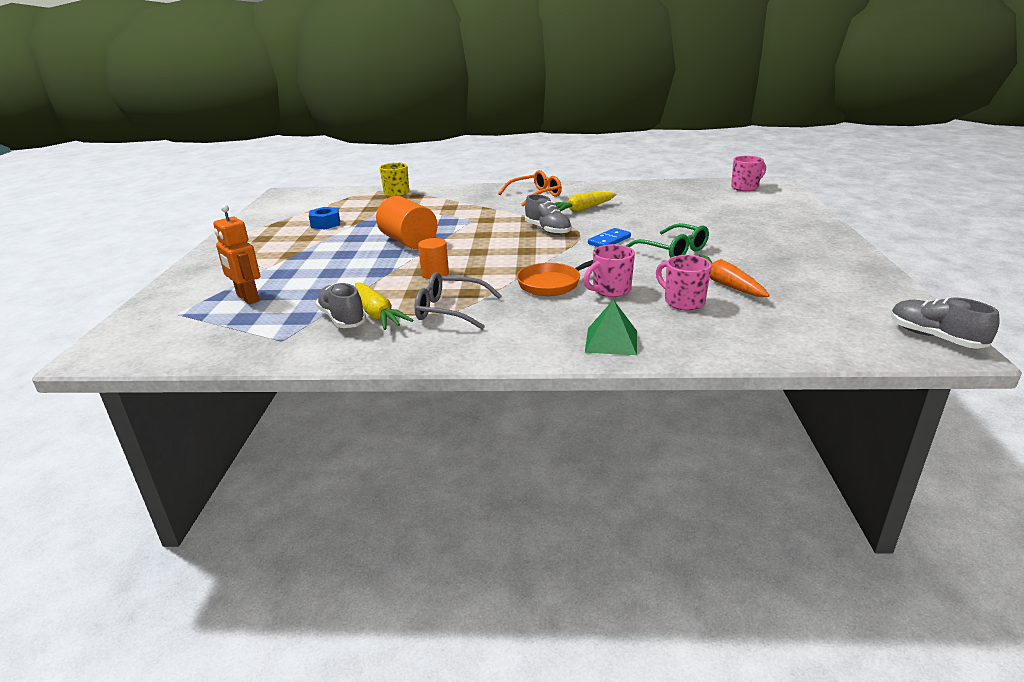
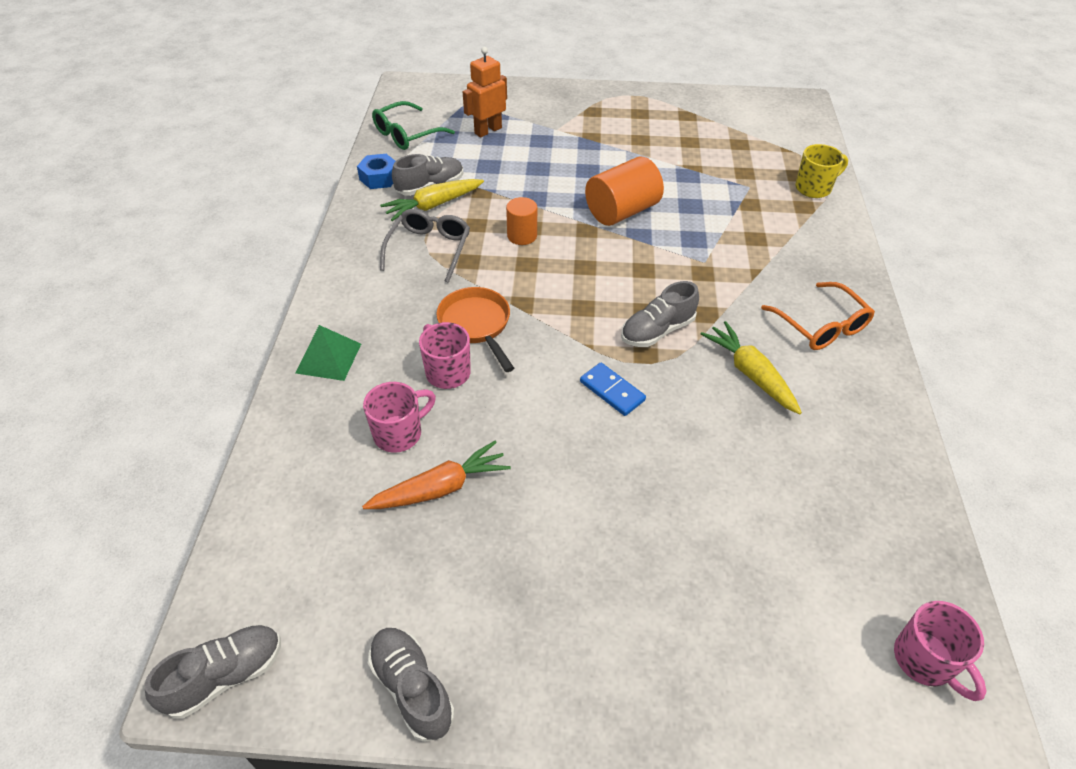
camera: 90 degrees right, 20 degrees up
blue nut [309,207,340,229] -> blue nut moved to [357,154,395,189]
green glasses [626,223,709,258] -> green glasses moved to [372,101,455,150]
none -> grey shoe [368,628,455,742]

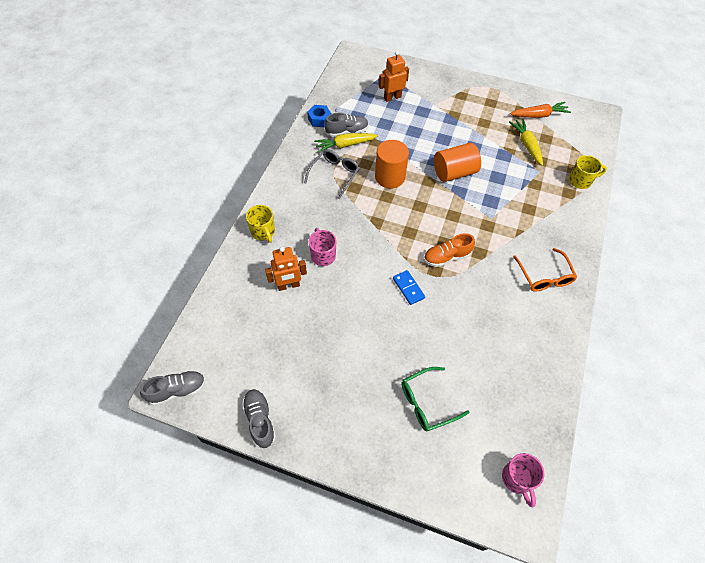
camera: 15 degrees right, 10 degrees up
green pyramid [295,325,361,381] -> yellow mug [246,205,275,243]
orange carrot [362,440,511,509] -> orange carrot moved to [510,102,571,118]
pink mug [363,382,436,453] -> orange robot [265,247,307,291]
green glasses [372,101,455,150] -> green glasses moved to [402,367,469,432]
orange pan [436,287,514,372] -> none
orange cylinder [506,197,537,245] -> orange cylinder [375,140,409,188], size x1.70
grey shoe [621,281,699,347] -> orange shoe [424,233,475,267]
yellow carrot [701,321,802,414] -> yellow carrot moved to [509,119,543,166]

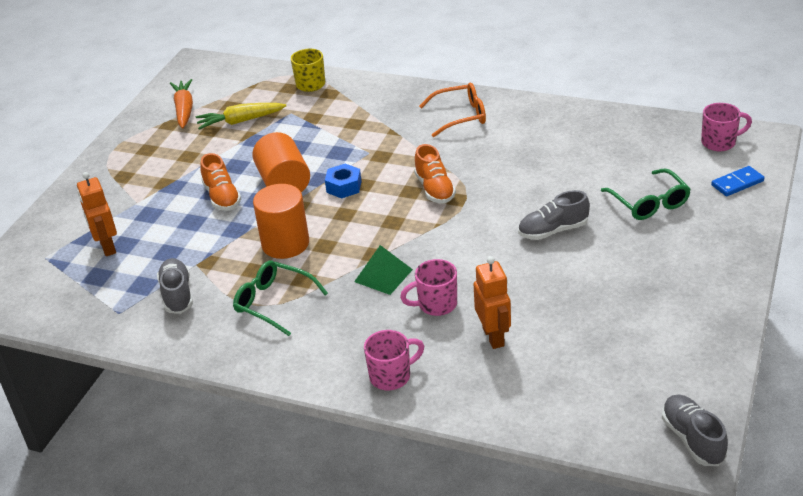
camera: 85 degrees left, 20 degrees down
grey shoe [242,389,276,448] -> grey shoe moved to [518,190,590,240]
yellow mug [246,205,275,243] -> pink mug [364,330,424,390]
grey glasses [304,149,360,199] -> green glasses [233,261,328,336]
blue nut [307,105,331,127] -> blue nut moved to [325,164,362,199]
yellow carrot [314,133,378,153] -> none
blue domino [393,270,425,305] -> blue domino moved to [711,166,764,196]
none -> orange shoe [200,153,241,211]
none -> green pyramid [354,245,413,295]

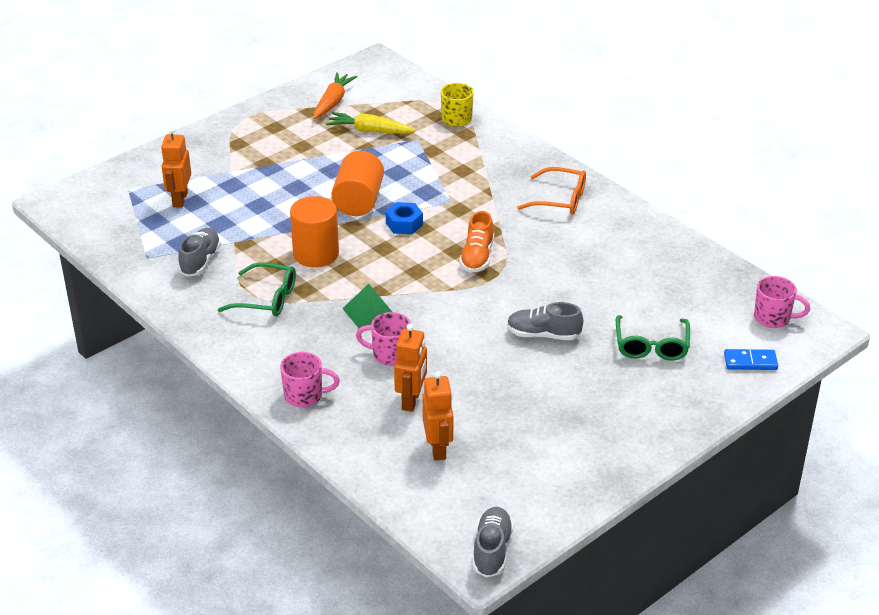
camera: 25 degrees right, 0 degrees up
orange shoe [200,153,241,211] -> none
green glasses [233,261,328,336] -> green glasses turned 135 degrees clockwise [218,262,296,316]
none -> orange robot [422,371,453,461]

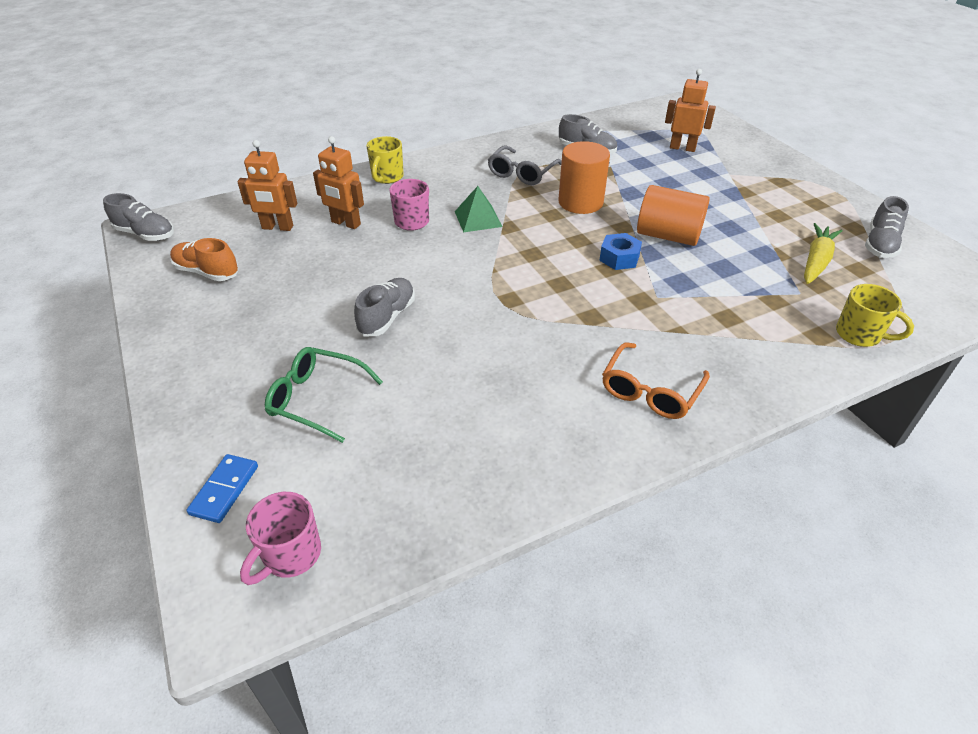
camera: 105 degrees right, 5 degrees up
green glasses [218,262,296,316] -> grey glasses [488,146,562,185]
pink mug [280,352,340,407] -> yellow mug [366,136,404,184]
orange carrot [313,72,357,119] -> grey shoe [865,196,909,258]
orange shoe [459,211,494,273] -> orange shoe moved to [170,238,239,281]

